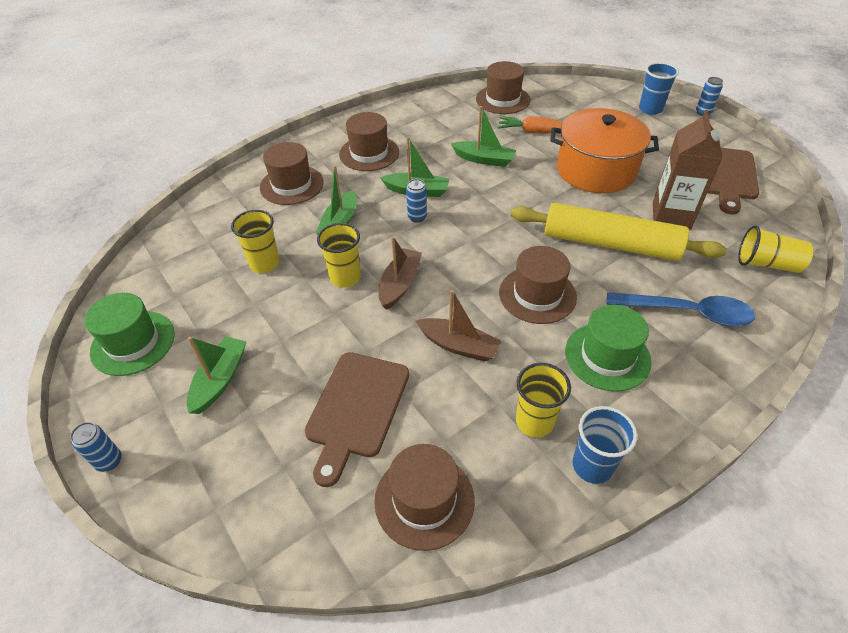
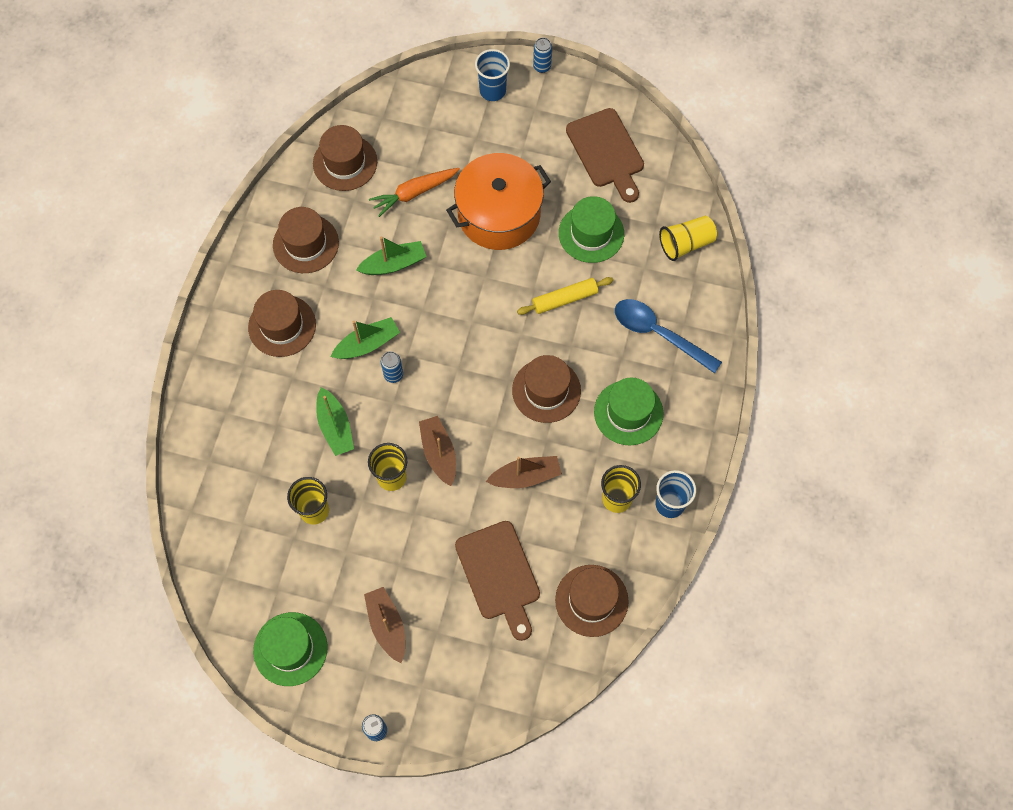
camera: 40 degrees left, 20 degrees up
green boat [187,336,246,414] -> brown boat [364,587,405,663]
brown hat [260,142,324,205] -> brown hat moved to [273,207,339,273]
yellow rolling pin [511,203,727,261] -> yellow rolling pin [517,277,613,315], size x0.53
blue spoon [607,292,755,326] -> blue spoon turned 120 degrees counterclockwise [615,299,722,374]
brown carton [653,110,722,229] -> green hat [559,196,624,263]

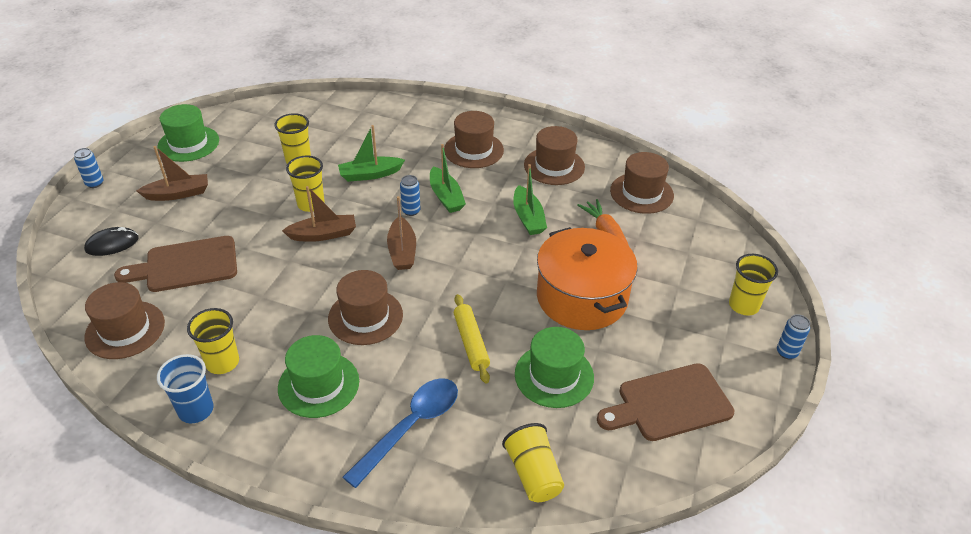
camera: 95 degrees right, 25 degrees down
blue cup [475,49,510,101] -> yellow cup [729,254,778,315]
brown boat [486,456,562,488] -> brown boat moved to [387,196,416,270]
none -> black mouse [84,227,139,256]

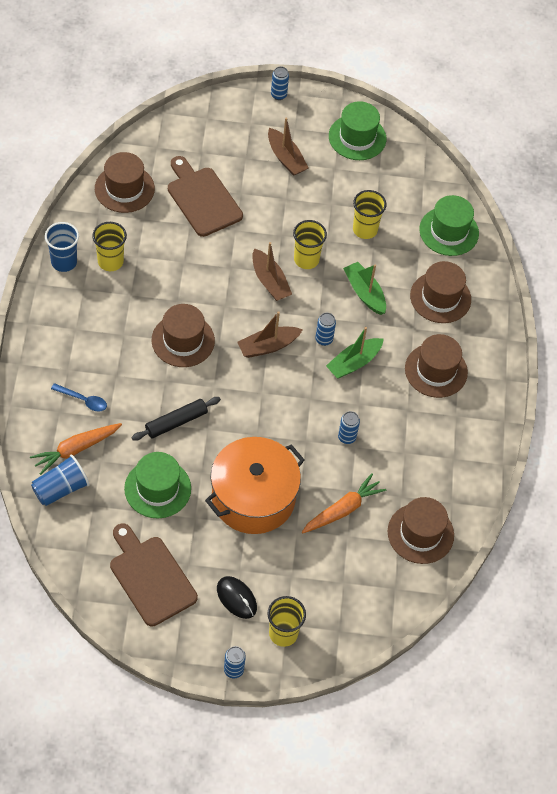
camera: 70 degrees right, 15 degrees up
black mouse [84,227,139,256] -> black mouse moved to [217,576,257,619]
green hat [278,335,359,418] -> green hat moved to [419,195,479,256]
blue spoon [343,378,458,488] -> blue spoon [51,383,107,412], size x0.53
yellow rolling pin [454,294,490,384] -> black rolling pin [132,397,221,441]
yellow cup [502,423,564,502] -> blue cup [31,455,90,506]
green boat [513,164,547,235] -> blue can [338,411,360,444]
brown hat [524,126,585,185] -> brown hat moved to [410,261,471,323]
none -> orange carrot [30,423,122,475]

